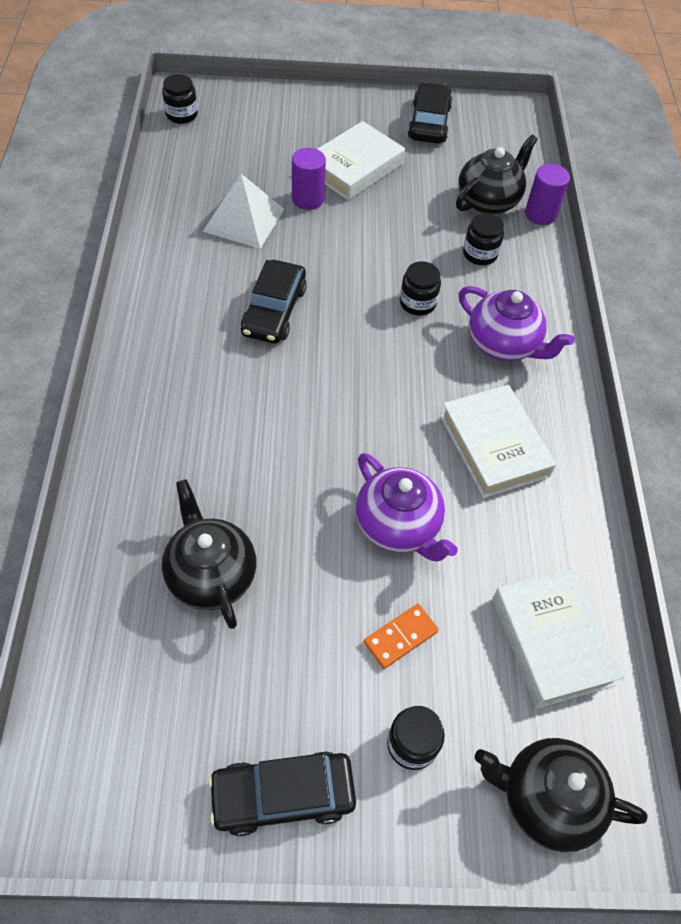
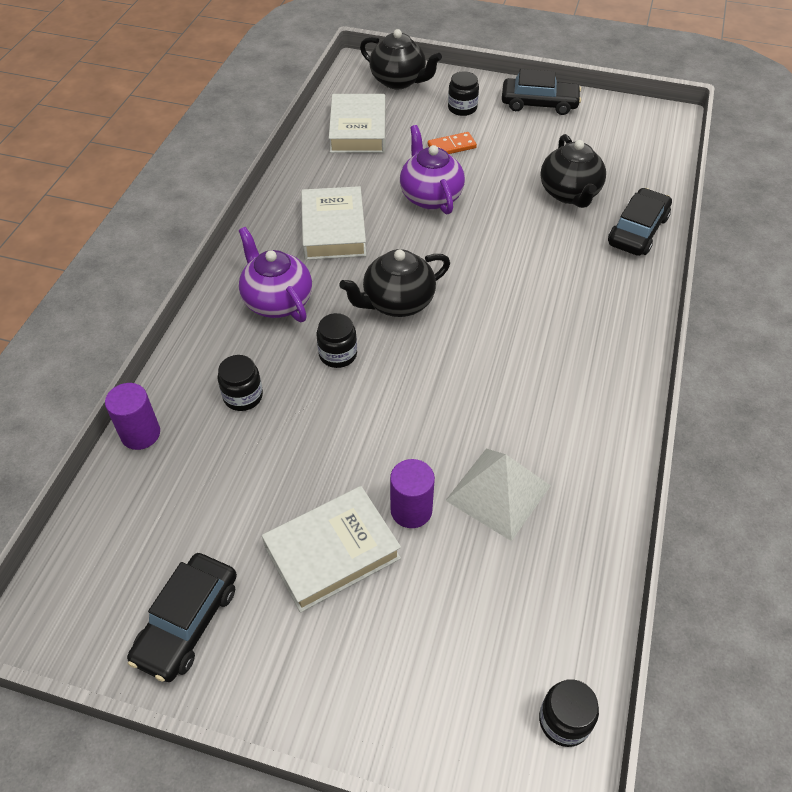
camera: 160 degrees left, 5 degrees down
black car [241,260,307,343] -> black car moved to [608,188,672,256]
black teapot [456,135,538,214] -> black teapot moved to [339,249,450,317]

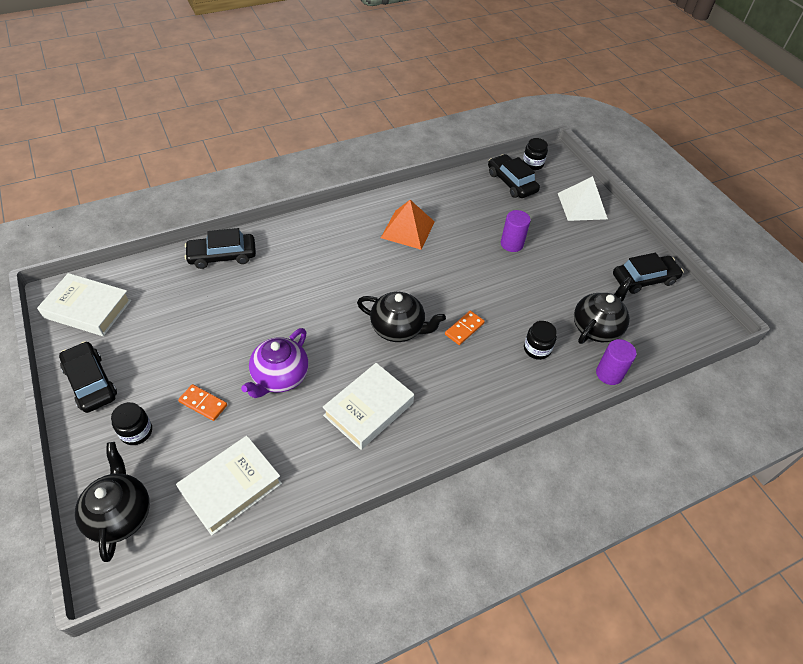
camera: 135 degrees left, 0 degrees up
purple teapot [239,227,312,322] -> none
white book [262,486,401,613] -> white book moved to [37,273,131,336]
black jar [317,313,357,368] -> orange domino [445,311,485,345]
white pyramid [445,449,551,541] -> white pyramid moved to [558,176,608,221]
black teapot [540,134,606,208] -> black teapot moved to [574,277,633,344]
none -> orange pyramid [381,200,435,250]
none -> black car [488,154,540,198]

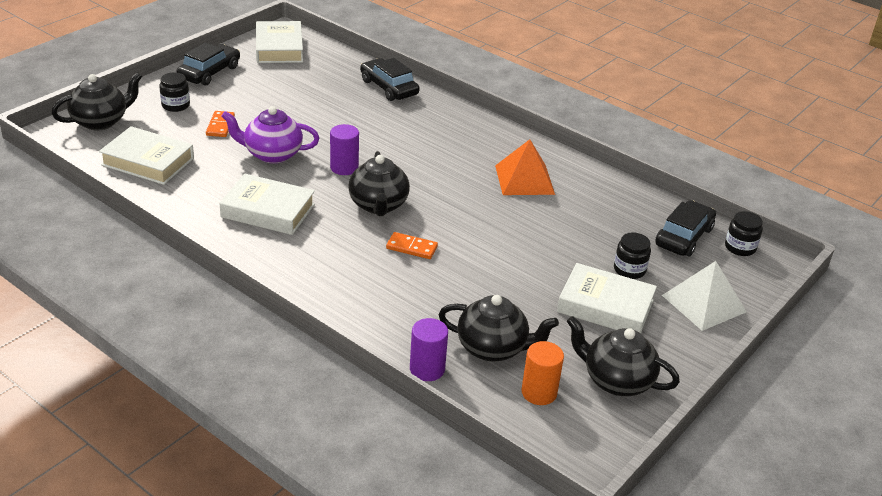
camera: 65 degrees right, 15 degrees down
purple cylinder [501,210,531,252] -> purple cylinder moved to [330,124,359,175]
black jar [524,321,557,360] -> black jar moved to [614,232,651,279]
black car [613,253,683,294] -> black teapot [567,316,680,396]
none -> orange cylinder [521,341,564,405]
none -> white book [557,263,657,334]

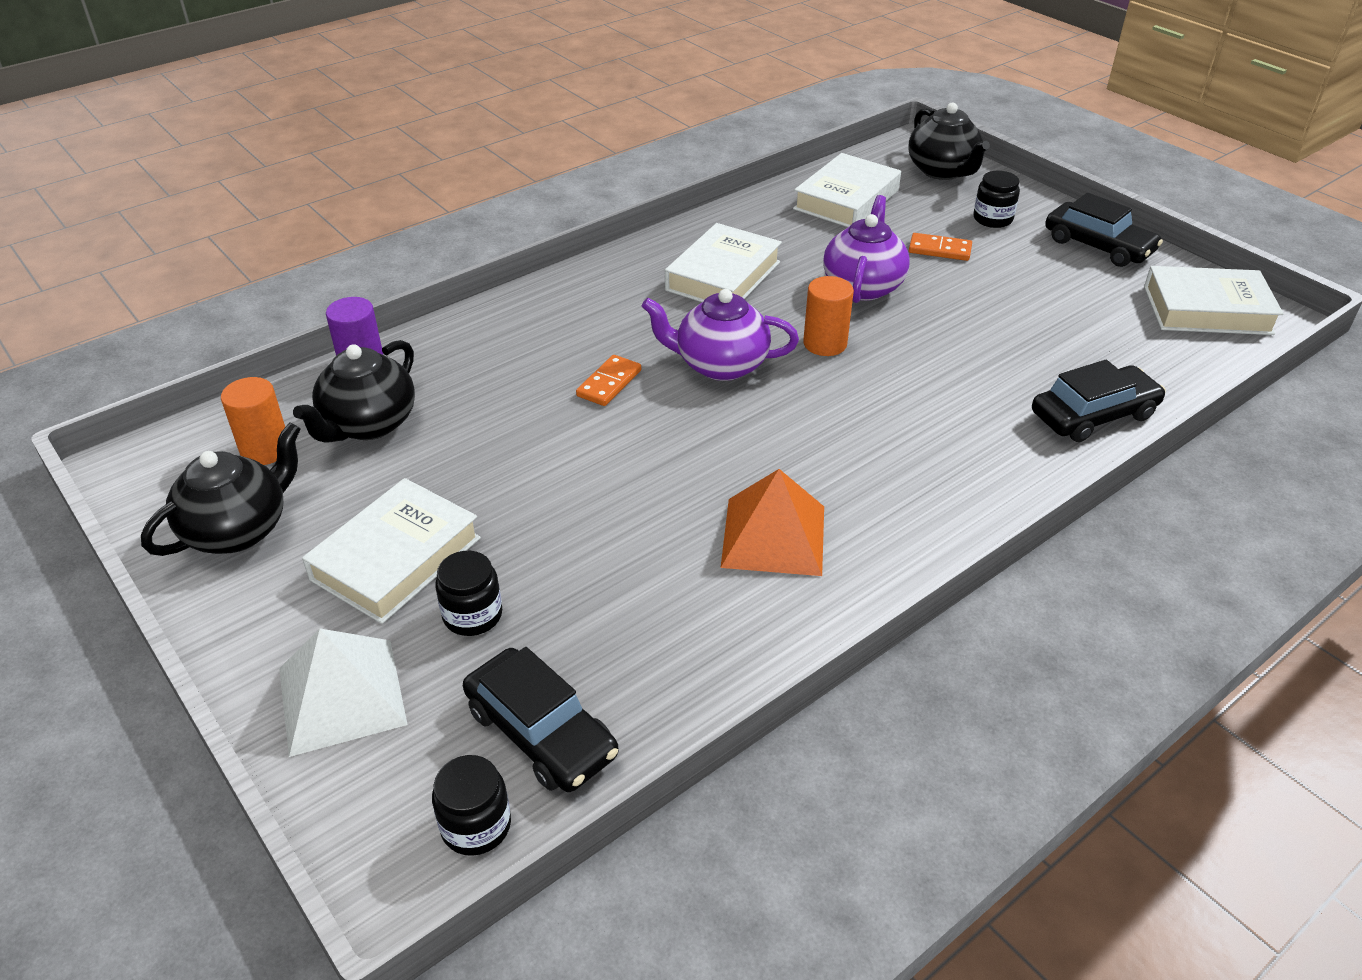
camera: 105 degrees right, 5 degrees up
purple cylinder [330,124,359,175] -> orange cylinder [803,276,854,356]
black teapot [348,151,410,216] -> purple teapot [641,289,799,381]

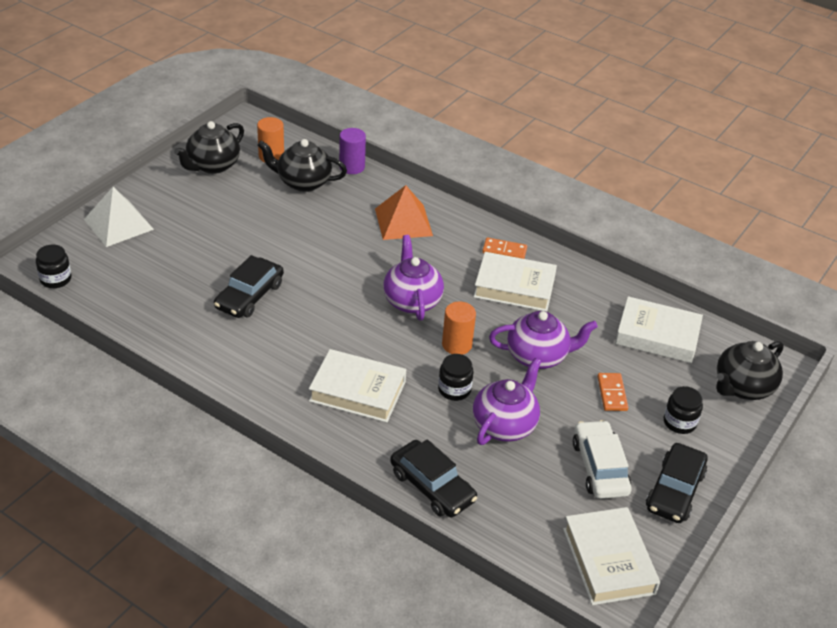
camera: 70 degrees right, 0 degrees up
black teapot [141,422,301,556] -> black teapot turned 105 degrees clockwise [174,121,244,174]
white book [302,478,481,624] -> white book moved to [309,349,406,423]
black jar [435,551,502,636] -> black jar moved to [438,354,473,401]
black car [463,647,619,792] -> black car moved to [214,255,284,318]
orange domino [576,355,641,406] -> orange domino moved to [482,238,527,259]
orange pyramid [721,469,824,576] -> orange pyramid moved to [375,185,433,240]
none -> purple teapot [473,358,541,445]
none -> white car [573,420,631,499]

